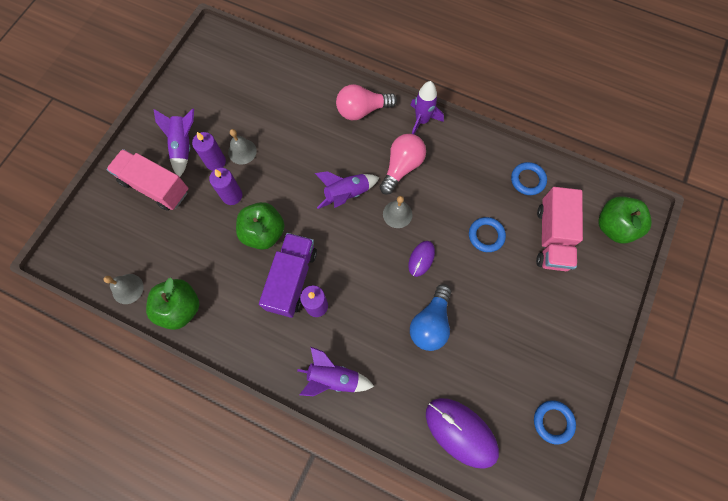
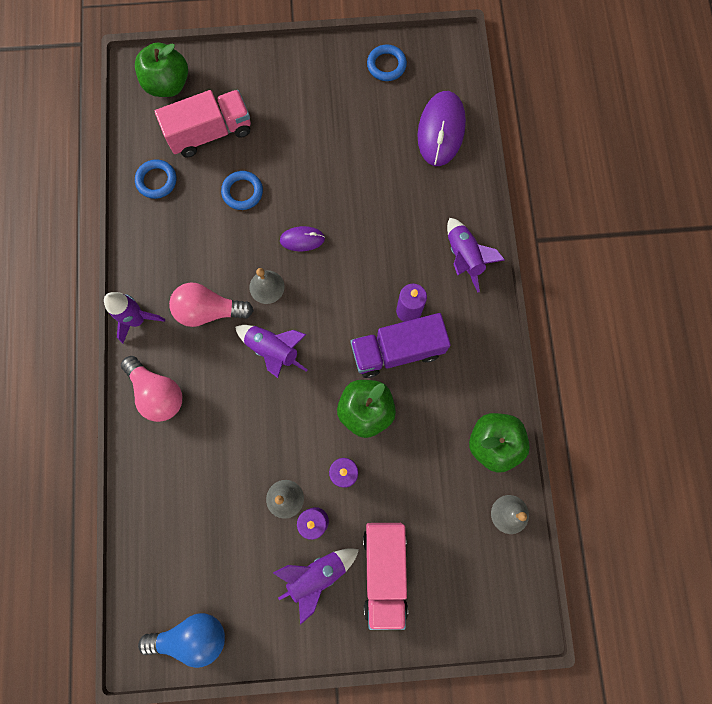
camera: 120 degrees left, 5 degrees up
blue light bulb [410,284,451,351] -> blue light bulb moved to [138,613,225,668]

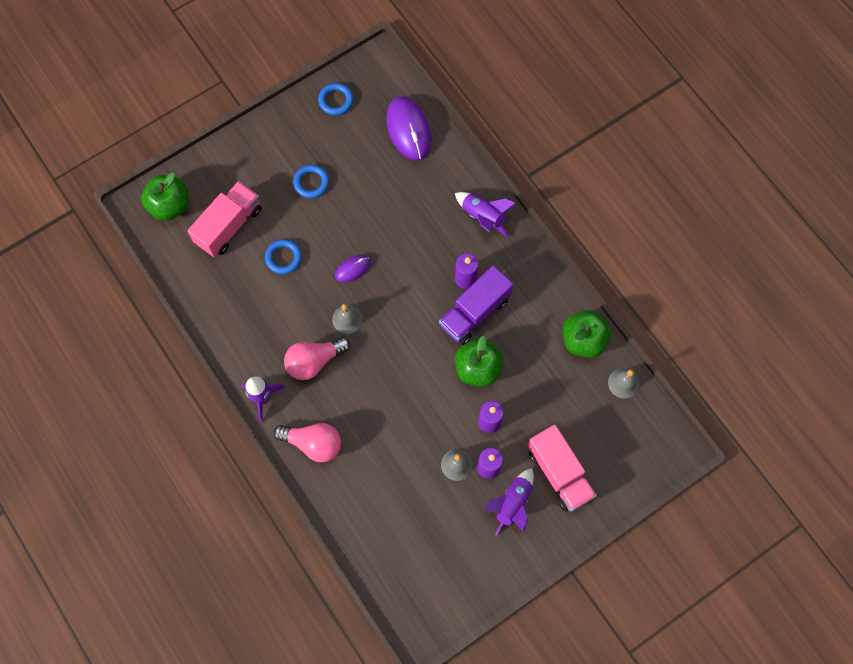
camera: 30 degrees left, 5 degrees down
blue ring [135,159,176,199] -> blue ring moved to [293,165,329,198]
blue light bulb [138,613,225,668] -> none
purple rocket [235,325,307,378] -> none

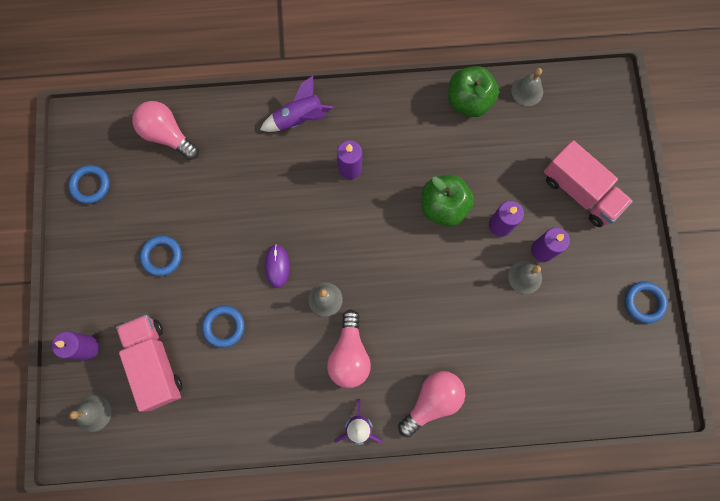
camera: 60 degrees left, 5 degrees up
green apple [141,173,189,221] -> grey bell [69,395,112,432]
purple mouse [386,97,431,161] -> pink light bulb [132,101,199,160]
purple truck [439,265,514,345] -> none
purple rocket [484,468,534,536] -> none
pink truck [527,424,597,512] -> pink truck turned 45 degrees clockwise [544,140,633,227]
none -> purple candle [52,331,99,361]
none -> blue ring [625,281,668,323]

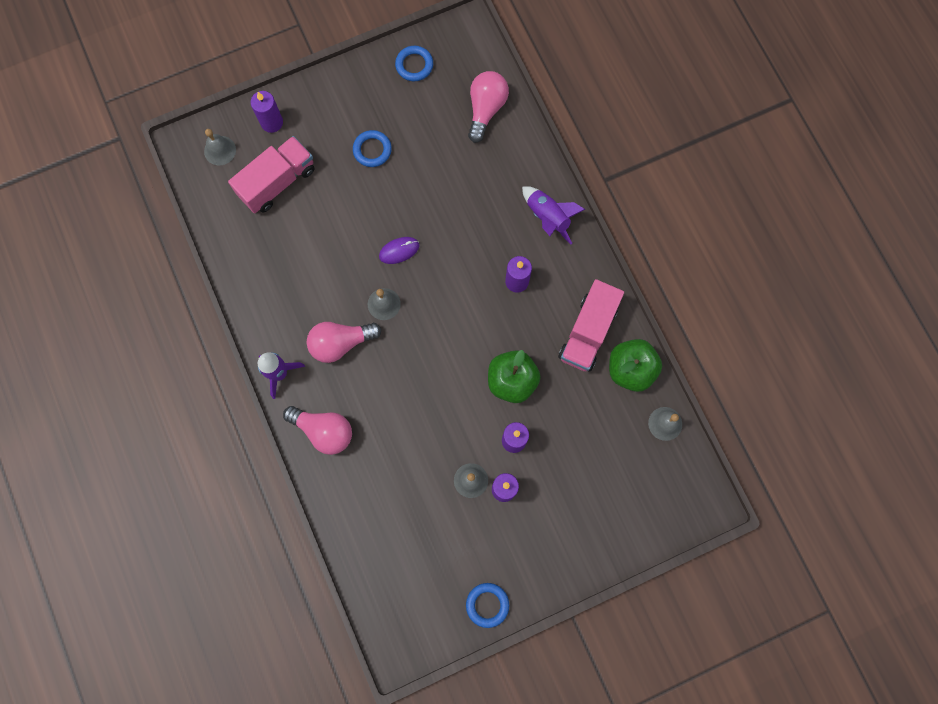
camera: 70 degrees right, 0 degrees up
blue ring [202,305,245,348] -> none
pink truck [544,140,633,227] -> pink truck moved to [558,279,624,371]

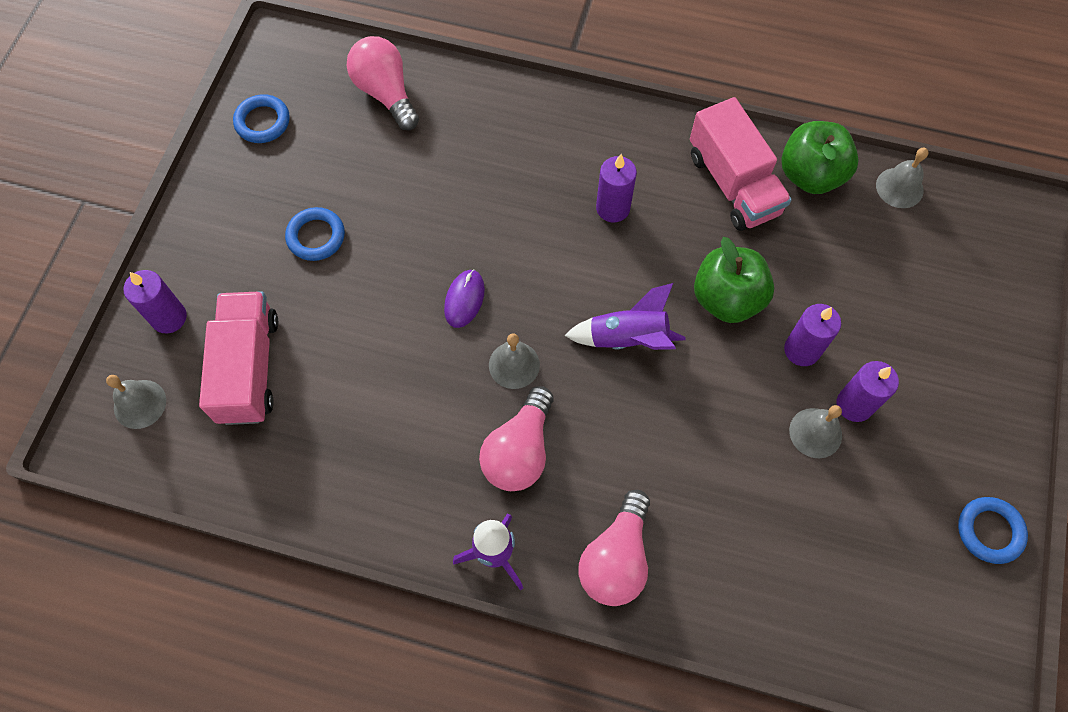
camera: 50 degrees left, 10 degrees down
pink light bulb [283,406,352,455] -> pink light bulb turned 135 degrees clockwise [579,490,650,606]
purple rocket [522,186,585,244] -> purple rocket moved to [564,283,686,350]

